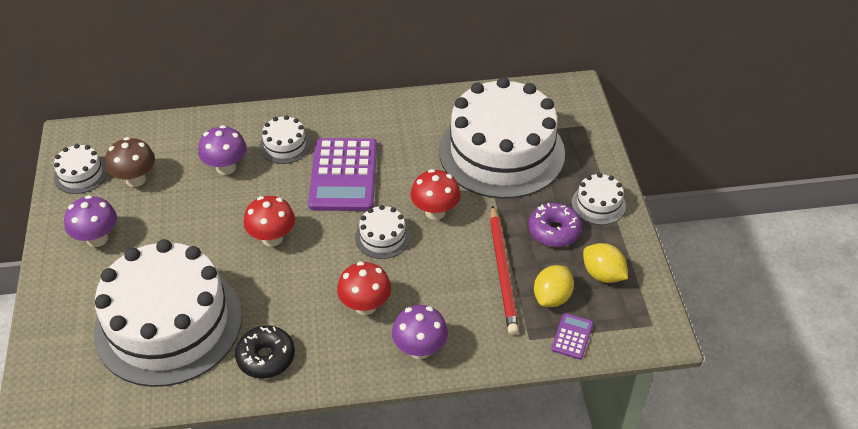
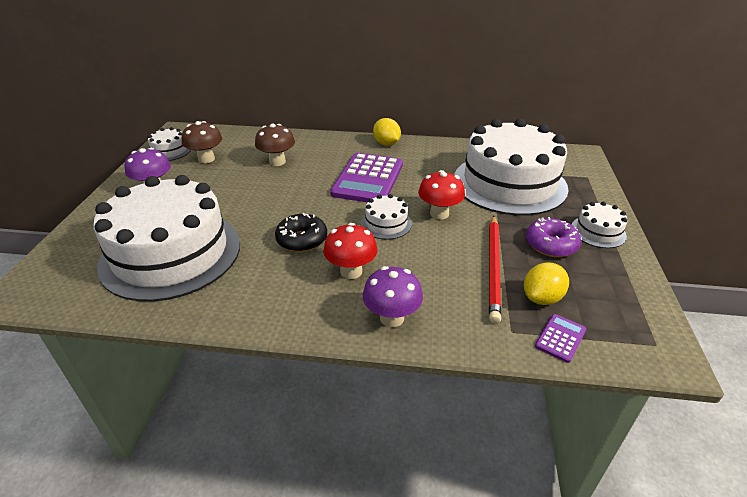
camera: 15 degrees right, 10 degrees down
purple mushroom [198,125,247,175] -> brown mushroom [255,123,295,166]
black donut [235,325,295,378] -> black donut moved to [275,213,327,252]
red mushroom [244,196,295,247] -> none
white cake [259,115,311,164] -> none
yellow lemon [583,243,628,283] -> yellow lemon moved to [373,118,401,146]

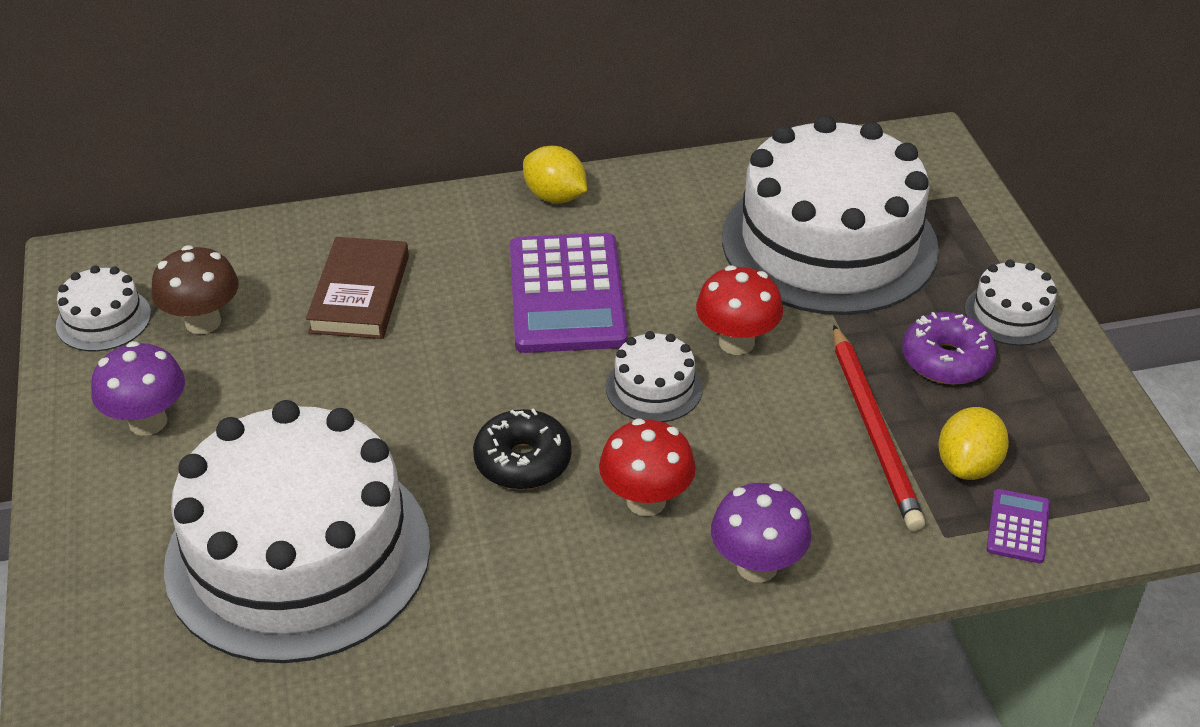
camera: 20 degrees left, 5 degrees up
brown mushroom [255,123,295,166] -> brown book [306,237,409,339]

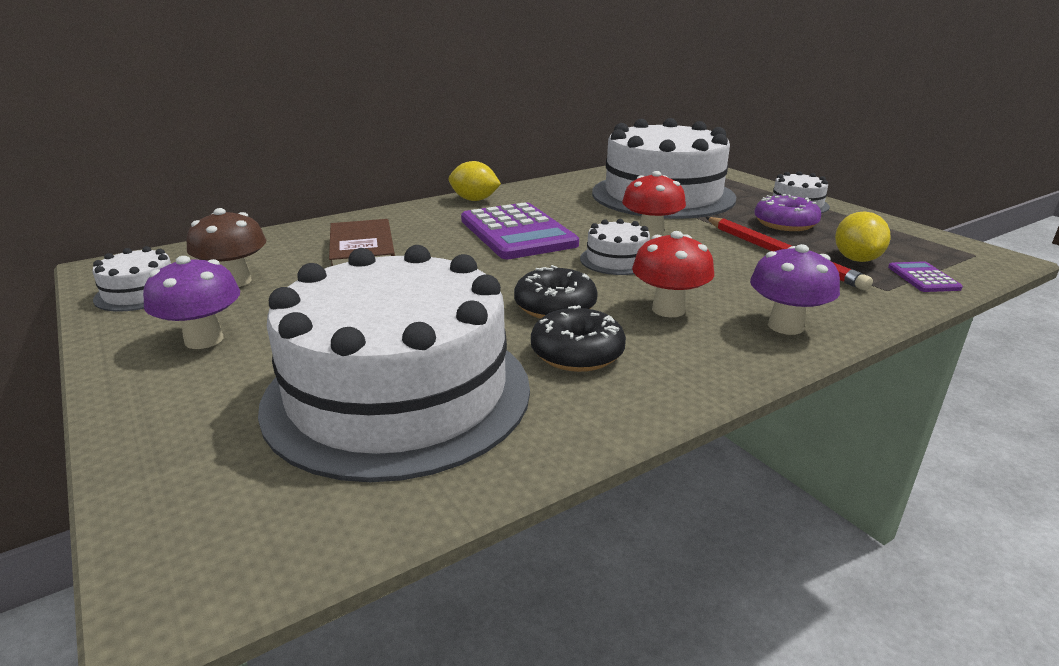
camera: 20 degrees left, 15 degrees down
none -> black donut [531,305,626,372]

